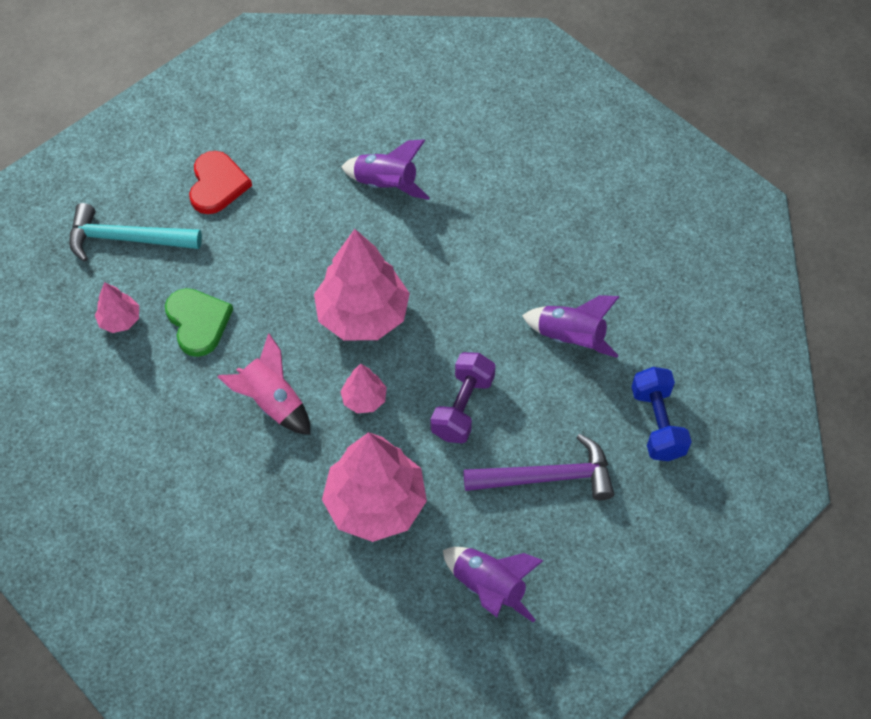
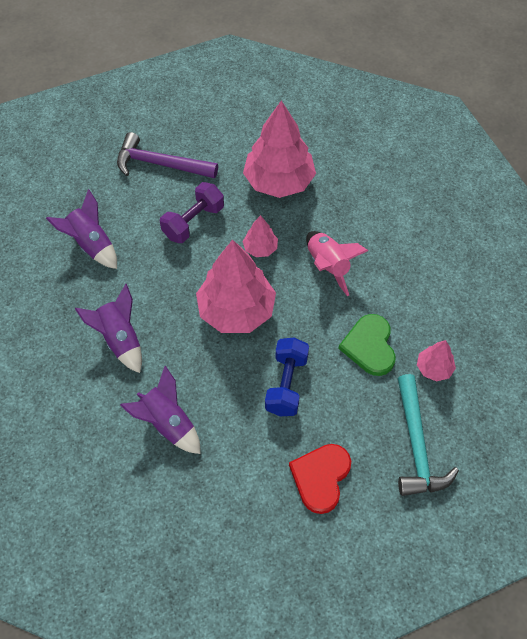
camera: 160 degrees left, 0 degrees up
turquoise hammer [69,203,202,262] -> turquoise hammer turned 60 degrees clockwise [398,374,459,496]
purple rocket [443,547,544,623] -> purple rocket moved to [75,284,142,373]
blue dumbbell [631,367,692,461] -> blue dumbbell moved to [265,337,309,416]

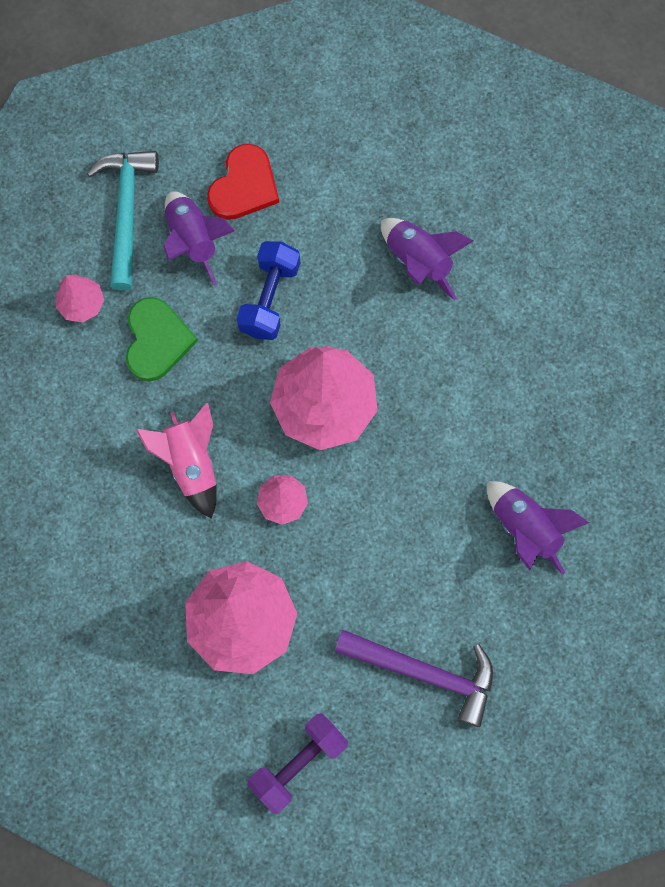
camera: 175 degrees left, 15 degrees up
purple rocket [75,284,142,373] -> purple rocket moved to [163,191,235,286]
purple dumbbell [160,182,224,243] -> purple dumbbell moved to [247,713,348,814]

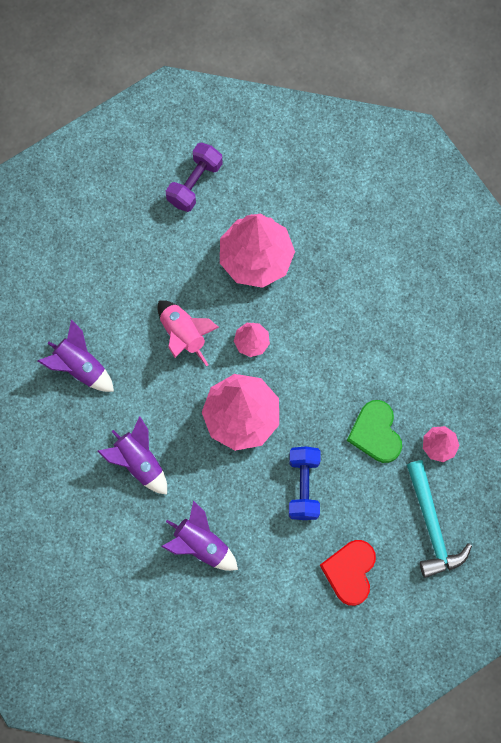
camera: 165 degrees right, 0 degrees up
pink rocket [136,403,217,518] -> pink rocket moved to [158,300,219,366]
purple rocket [163,191,235,286] -> purple rocket moved to [97,416,167,495]
purple hammer [334,629,493,727] -> none

